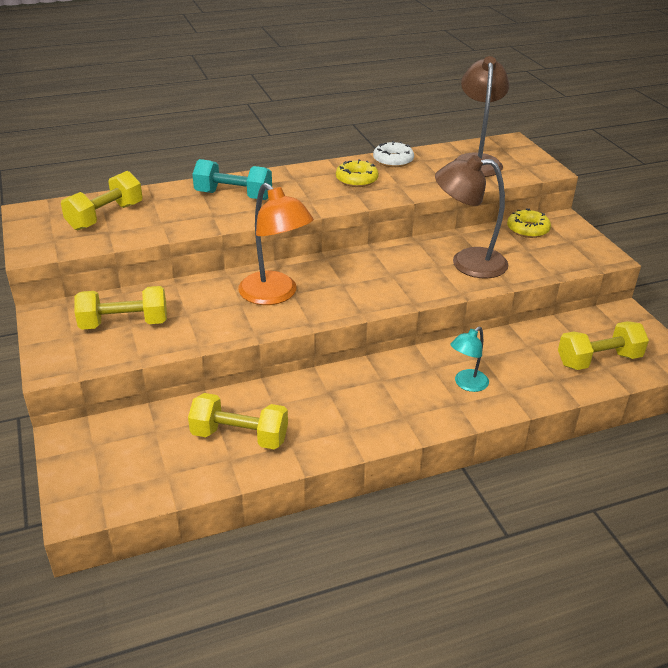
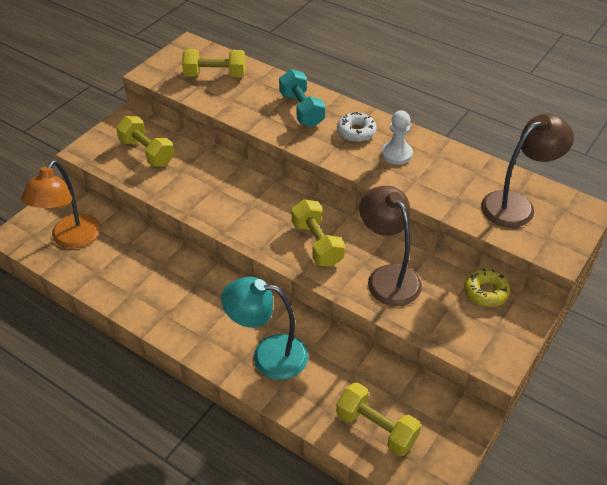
camera: 55 degrees right, 10 degrees up
yellow dumbbell [188,393,288,449] -> yellow dumbbell moved to [291,199,345,267]
orange lamp [238,183,314,305] -> orange lamp moved to [21,160,100,249]
yellow donut [336,159,379,187] -> white pawn [382,110,413,165]
white donut [373,141,414,167] -> white donut moved to [337,112,377,142]
turquoise lamp [451,327,489,392] -> turquoise lamp [221,277,308,380], size x1.81

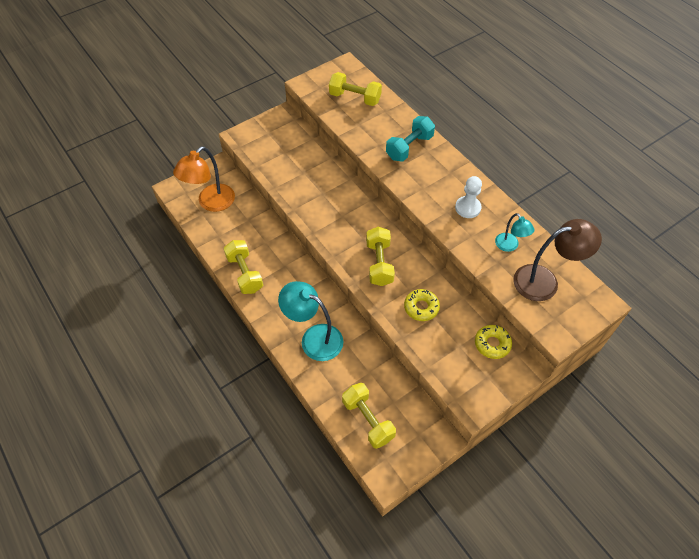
camera: 20 degrees right, 10 degrees up
yellow dumbbell [116,116,174,167] -> yellow dumbbell moved to [224,240,263,294]
turquoise dumbbell [279,69,326,127] -> turquoise dumbbell turned 45 degrees clockwise [386,116,435,162]
white donut [337,112,377,142] -> none
brown lamp [359,186,422,306] -> yellow donut [404,289,440,321]
none -> turquoise lamp [495,213,534,252]

